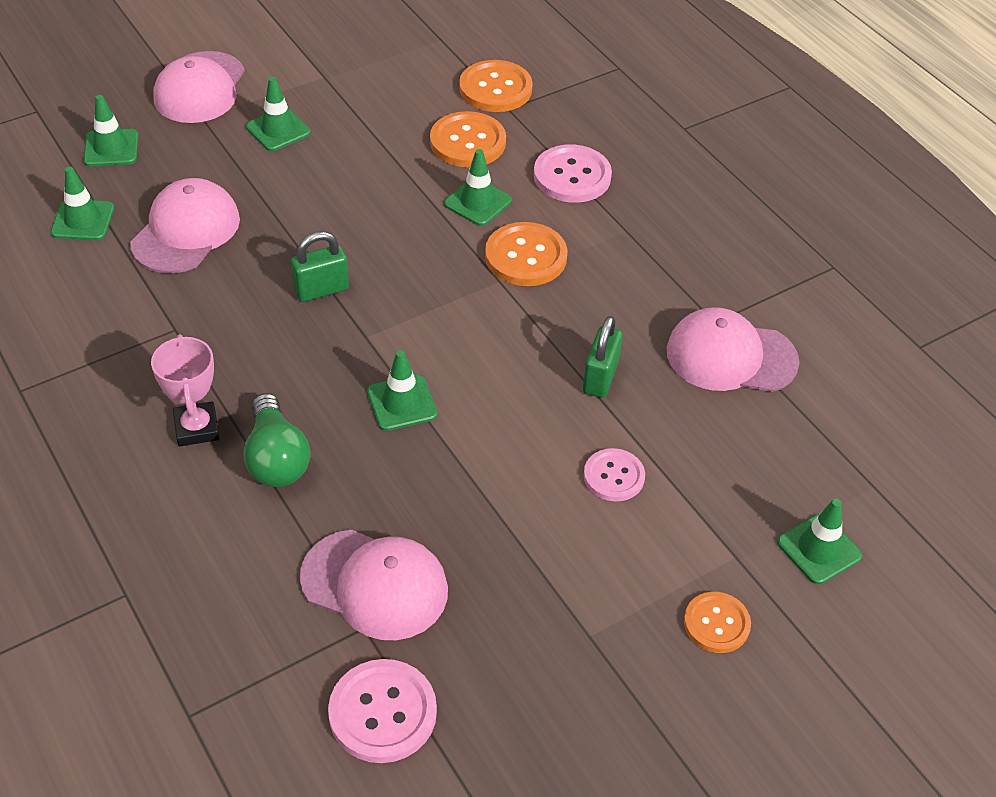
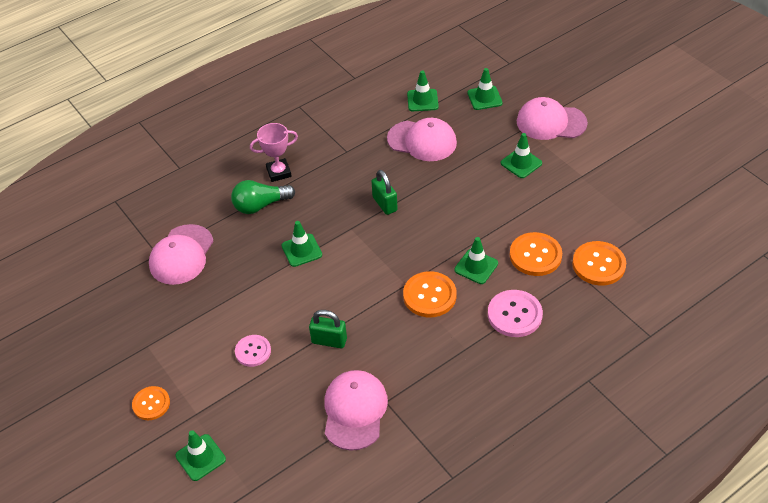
camera: 90 degrees right, 0 degrees up
pink button [328,659,437,763] -> none

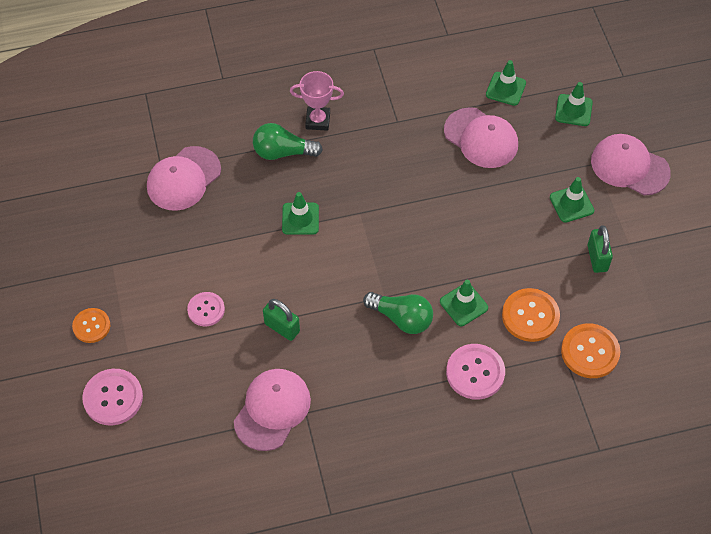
camera: 20 degrees right, 10 degrees up
green traffic cone [175,430,226,481] -> pink button [82,369,143,425]
green padlock [371,170,398,215] -> green padlock moved to [587,225,613,273]
orange button [403,271,457,317] -> green light bulb [363,292,433,334]

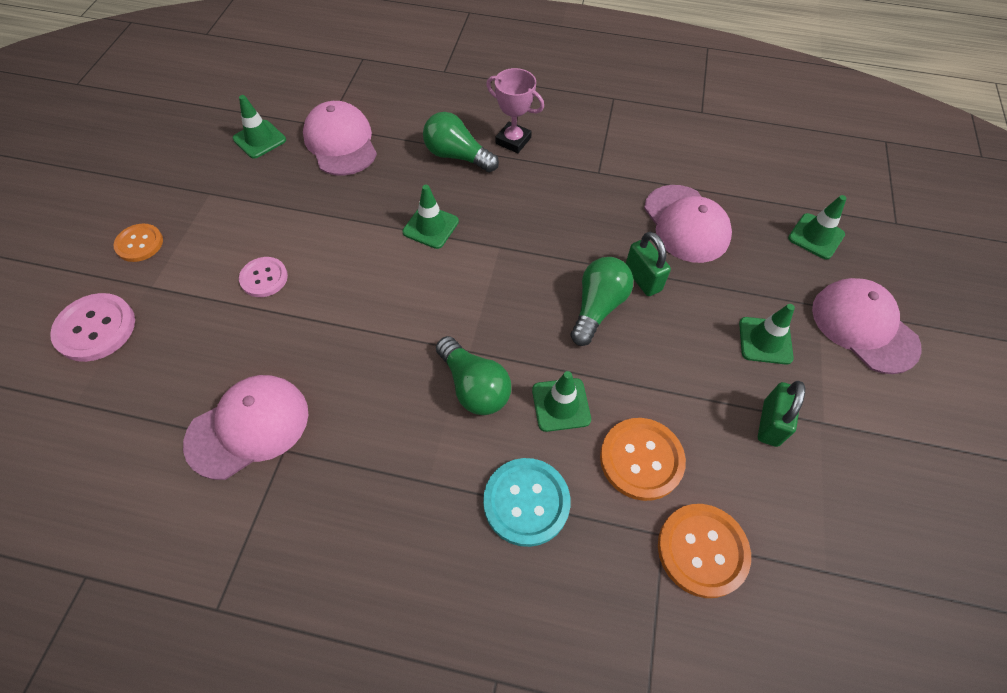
camera: 25 degrees right, 0 degrees up
pink cap [147,146,221,211] -> pink cap turned 90 degrees clockwise [303,101,377,176]
green padlock [263,299,300,341] -> green padlock moved to [626,232,671,296]
pink button [446,344,505,400] -> turquoise button [483,458,570,547]
green traffic cone [486,60,526,106] -> green traffic cone moved to [233,95,286,159]
none -> green light bulb [570,257,633,346]

